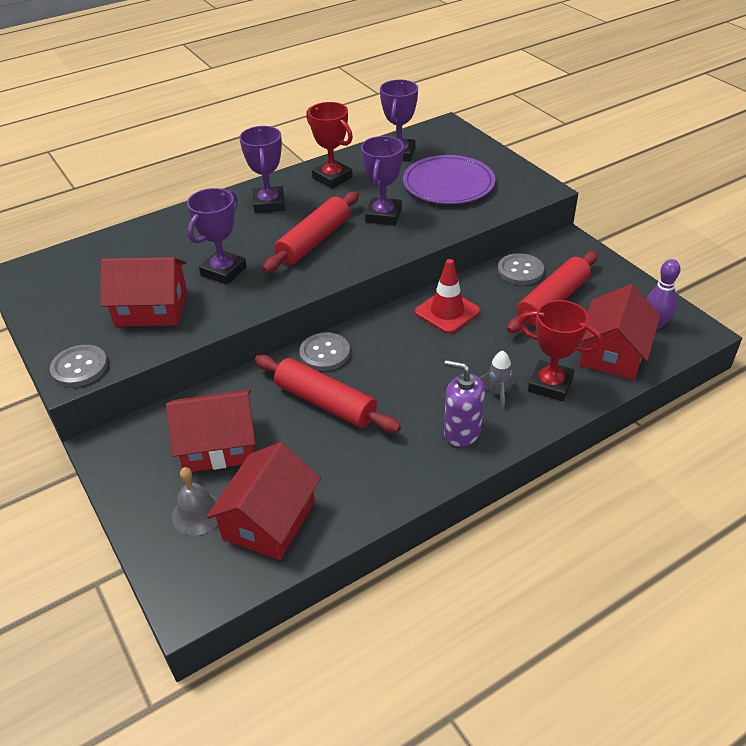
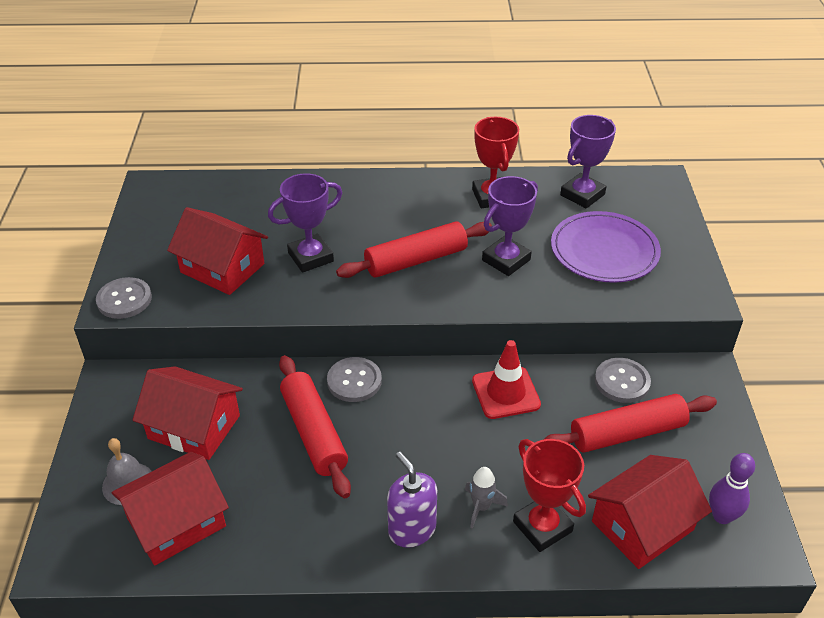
camera: 30 degrees right, 0 degrees up
purple trophy [239,126,285,213] -> none

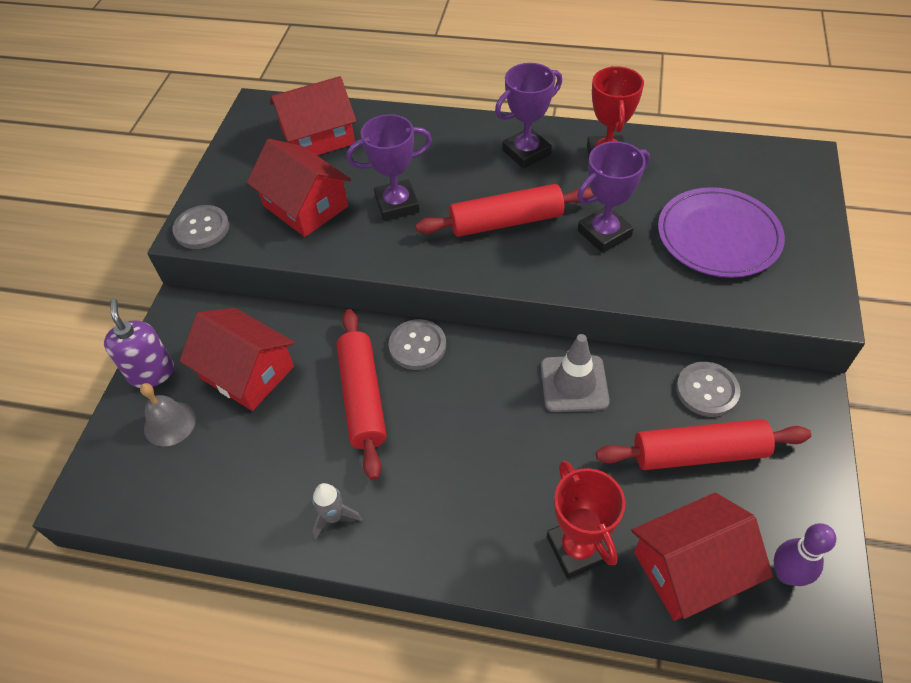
camera: 15 degrees right, 10 degrees up
red house [112,452,229,566] -> red house moved to [270,76,356,156]
purple soap dispenser [387,452,437,548] -> purple soap dispenser moved to [104,299,174,388]
grey rocket [465,467,508,529] -> grey rocket moved to [312,483,362,540]
red traffic cone [472,340,541,419] -> grey traffic cone [541,334,610,412]
purple trophy [560,115,616,209] -> purple trophy moved to [495,63,562,169]

